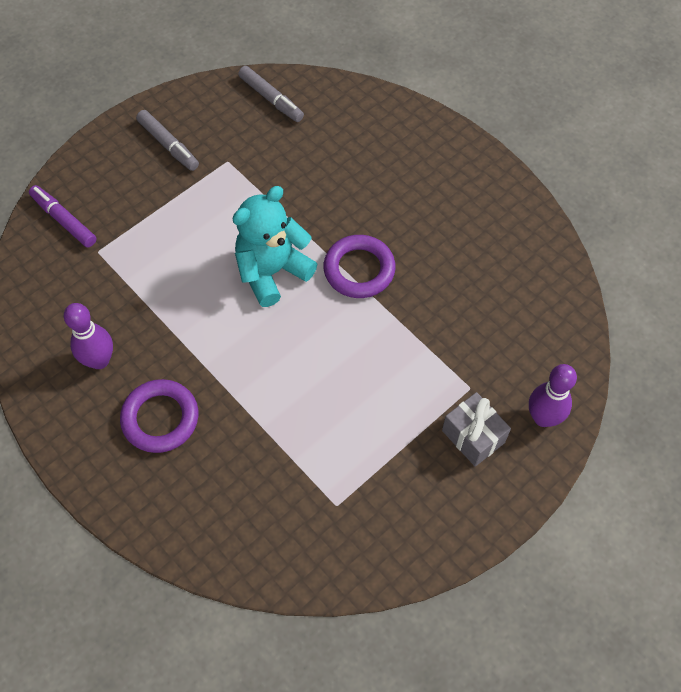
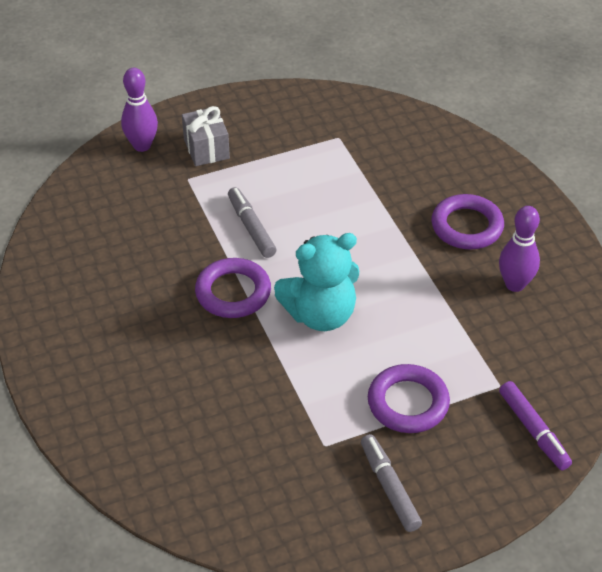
camera: 160 degrees left, 15 degrees down
grey marker [238,66,304,122] -> grey marker moved to [228,187,276,258]
none -> purple ring [368,364,450,433]

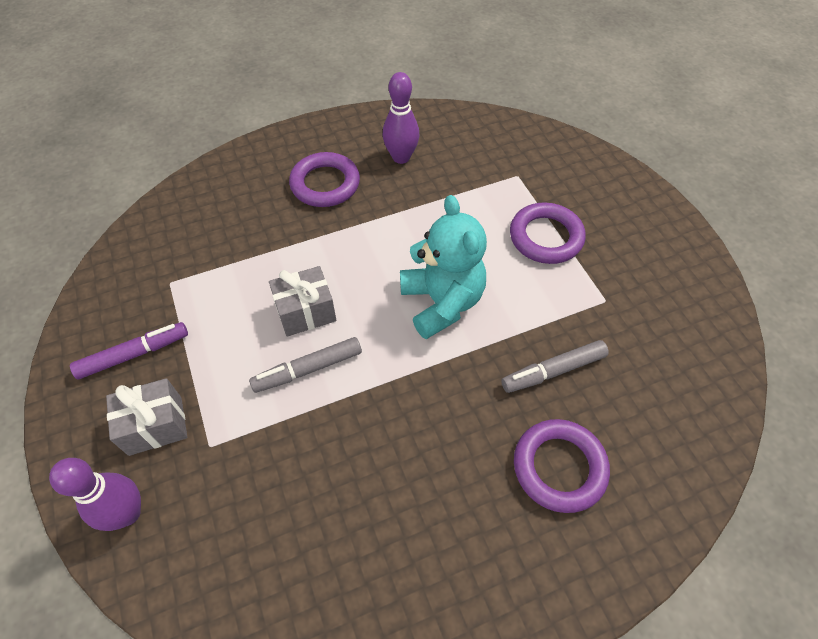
camera: 90 degrees left, 10 degrees up
purple ring [195,258,271,318] -> purple ring moved to [514,419,610,513]
grey marker [361,434,422,532] -> grey marker moved to [501,340,609,393]
purple marker [499,381,572,470] -> purple marker moved to [70,322,188,379]
none -> grey gift [269,266,336,337]

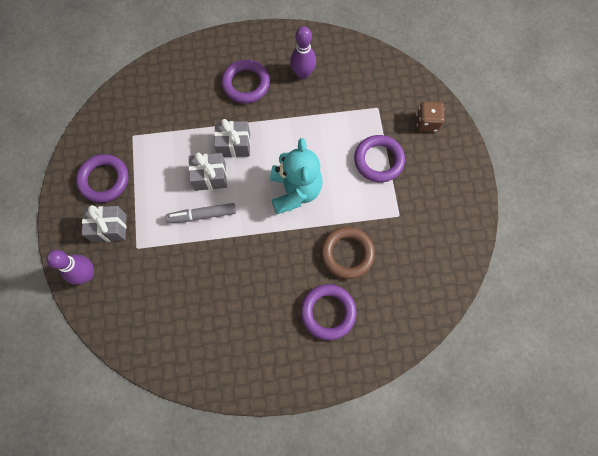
camera: 15 degrees right, 15 degrees up
purple marker [70,322,188,379] -> purple ring [76,154,129,203]
grey marker [501,340,609,393] -> brown ring [321,227,375,279]
none -> grey gift [214,119,250,157]
none -> brown dice [416,102,445,132]

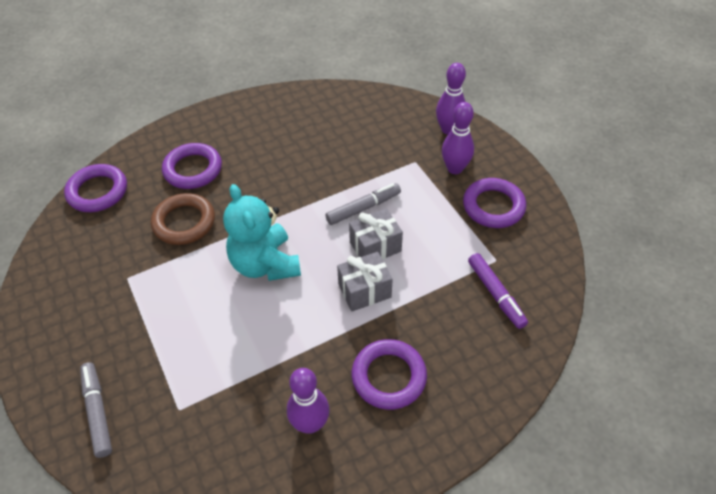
camera: 160 degrees right, 20 degrees down
grey gift [82,205,126,242] -> purple bowling pin [442,102,474,174]
purple ring [354,135,405,182] -> purple ring moved to [64,164,127,212]
brown dice [416,102,445,132] -> grey marker [80,362,112,458]
none -> purple marker [468,253,528,329]

